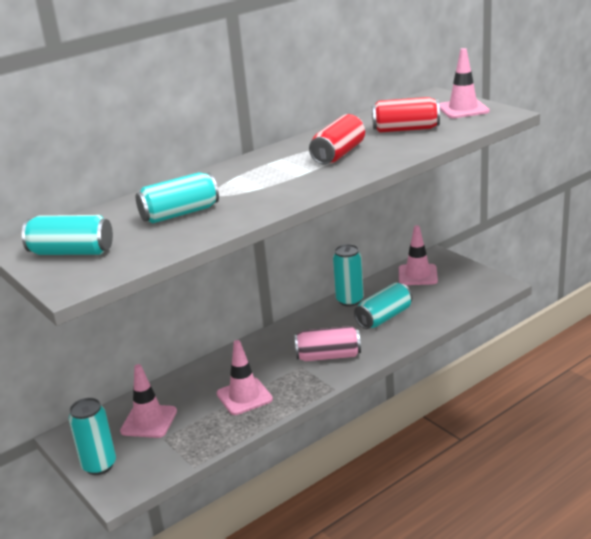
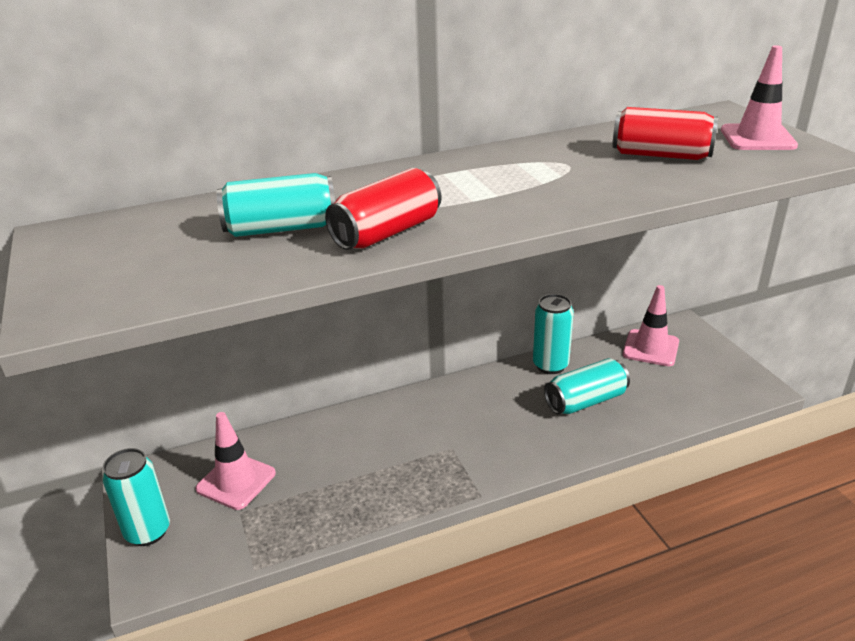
camera: 15 degrees right, 5 degrees up
turquoise can [22,215,113,255] -> none
pink traffic cone [217,340,273,415] -> none
pink can [295,326,361,361] -> none
red can [309,114,365,165] -> red can moved to [325,168,441,250]

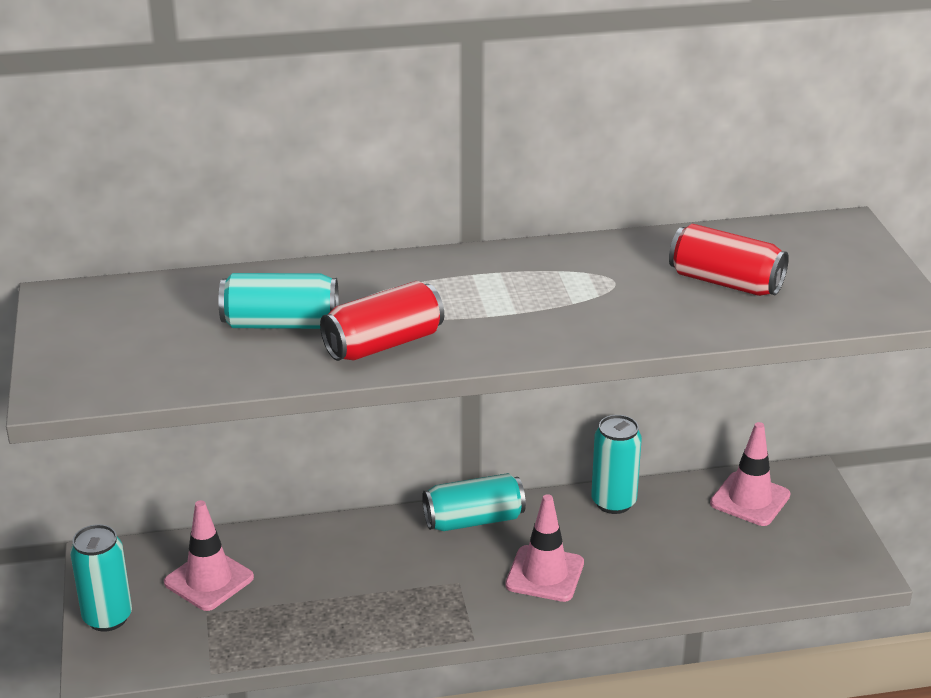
camera: 10 degrees right, 0 degrees up
turquoise can [544,358,630,414] -> turquoise can moved to [422,473,526,531]
pink traffic cone [721,45,798,150] -> pink traffic cone moved to [505,494,584,602]

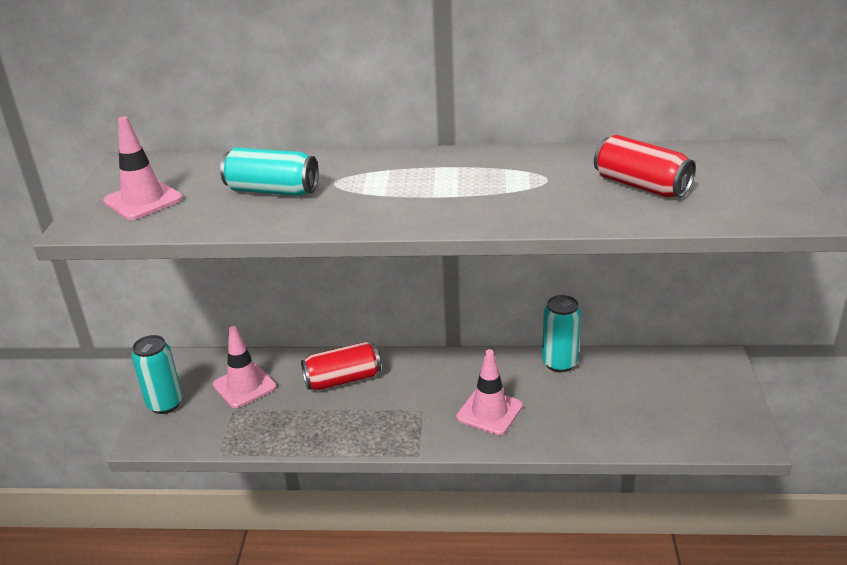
camera: 15 degrees right, 0 degrees up
red can [320,281,444,361] -> red can moved to [301,342,381,390]
turquoise can [422,473,526,531] -> none
pink traffic cone [710,422,791,526] -> pink traffic cone moved to [103,116,183,220]

